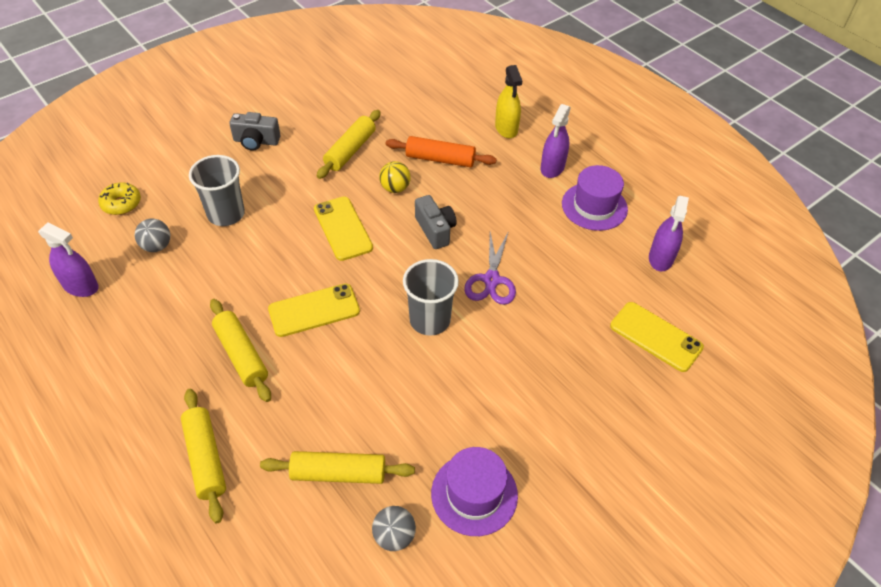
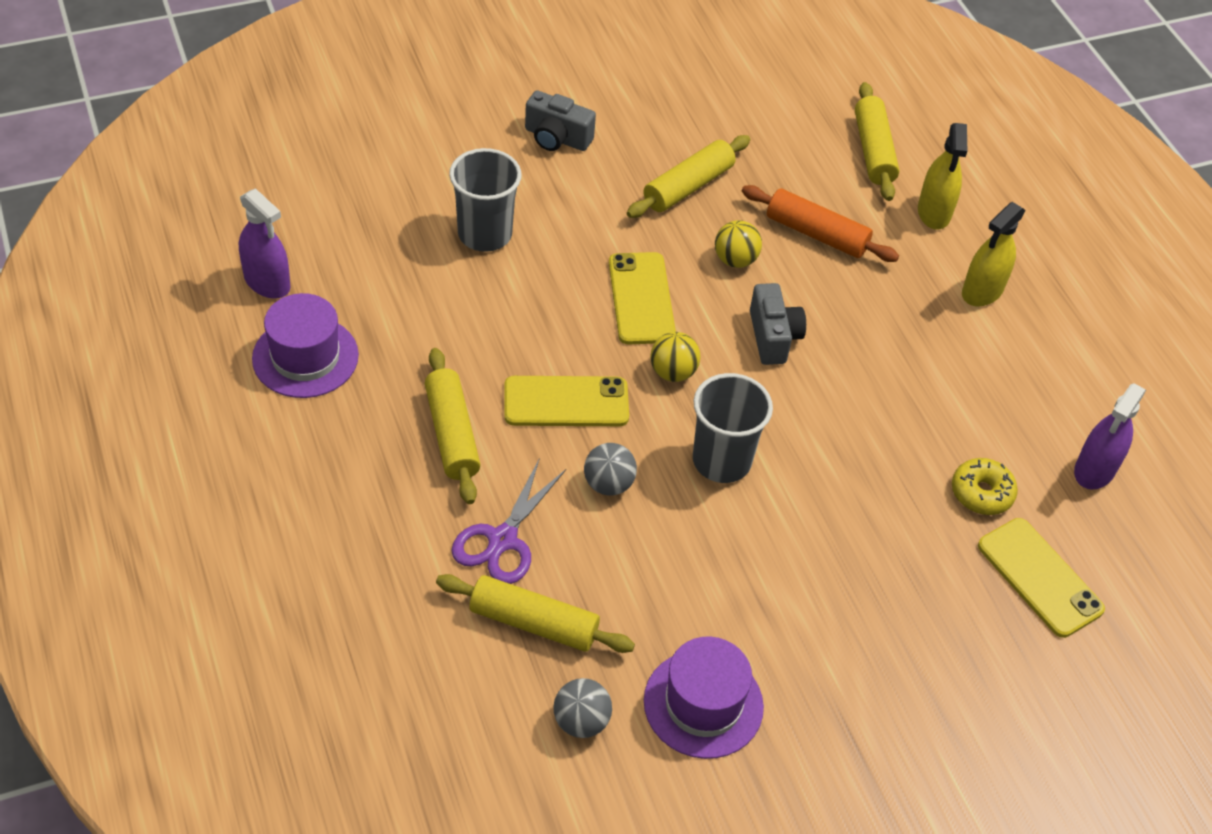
camera: 15 degrees right, 0 degrees up
yellow donut [98,182,141,215] -> yellow donut moved to [952,458,1018,515]
grey ball [135,218,170,252] -> grey ball moved to [584,443,637,495]
yellow rolling pin [181,389,226,523] -> yellow rolling pin moved to [855,82,900,201]
purple scissors [464,231,516,305] -> purple scissors moved to [451,460,566,584]
purple spray bottle [541,104,571,178] -> yellow spray bottle [962,202,1026,306]
purple hat [562,165,628,231] -> purple hat moved to [252,293,359,398]
none -> yellow ball [650,332,701,382]

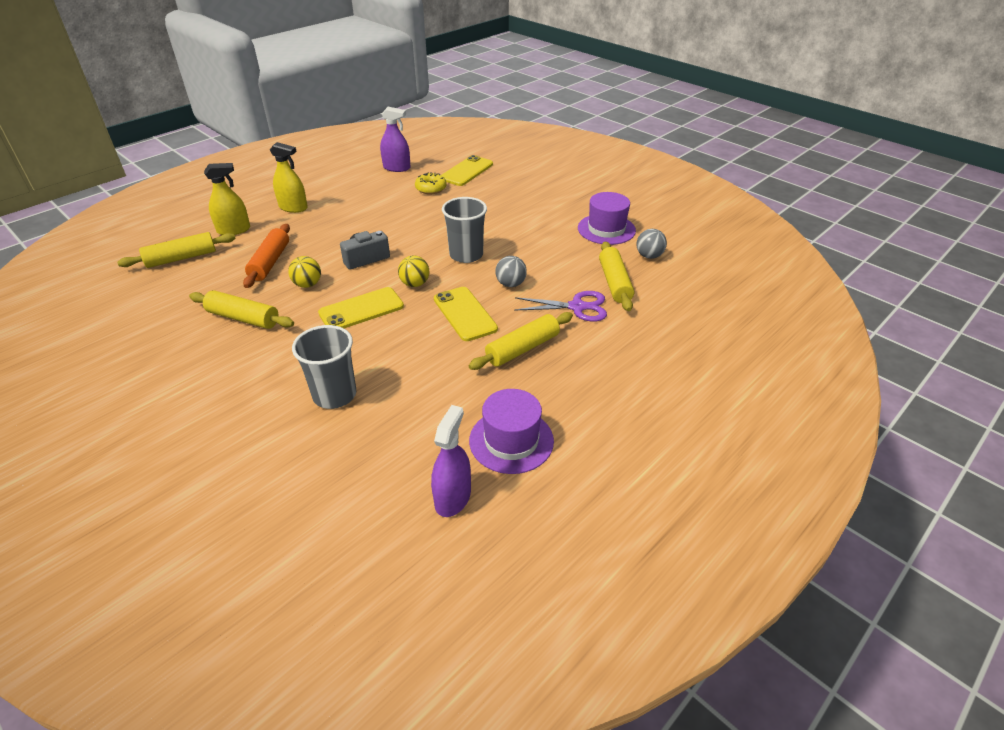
camera: 110 degrees left, 10 degrees down
grey camera [525,91,596,151] -> none

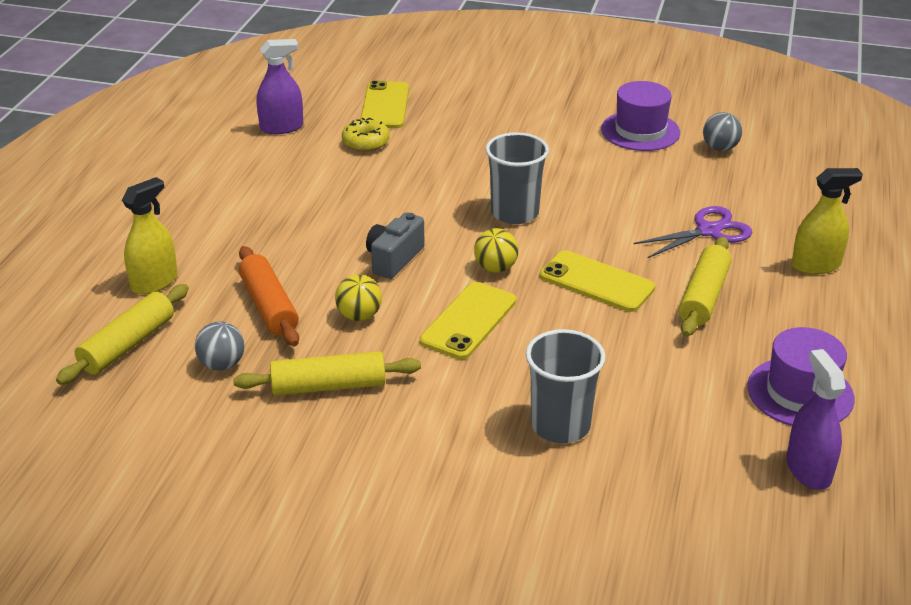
camera: 30 degrees left, 5 degrees down
yellow spray bottle [270,142,308,213] -> yellow spray bottle moved to [791,168,863,274]
grey ball [495,256,527,287] -> grey ball moved to [195,322,245,371]
yellow rolling pin [599,242,634,311] -> none

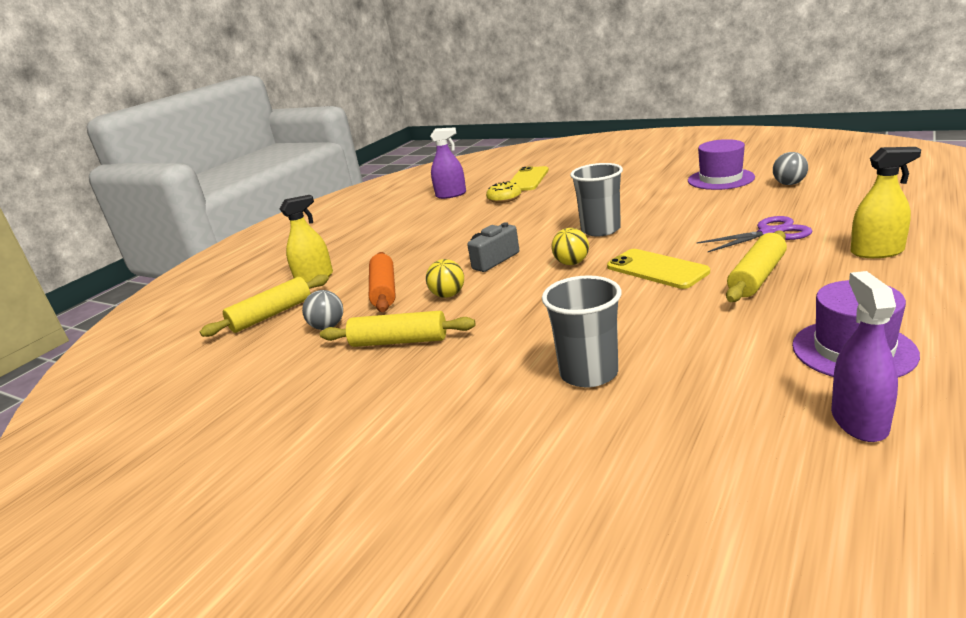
camera: 20 degrees right, 10 degrees down
yellow phone [420,282,516,360] -> none

